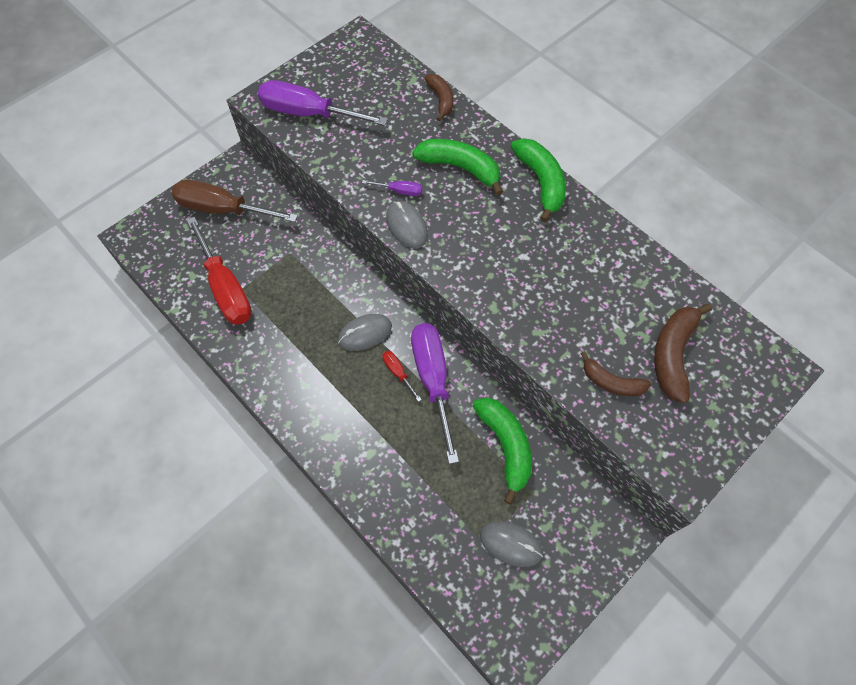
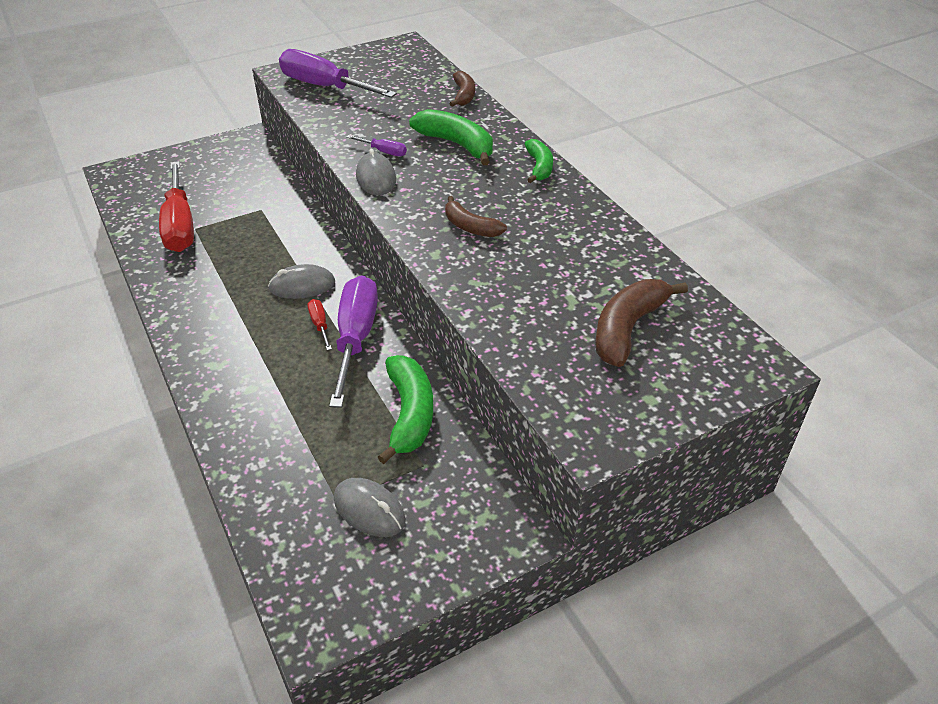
camera: 15 degrees right, 20 degrees down
brown screwdriver [172,179,298,222] -> none
green banana [511,138,566,222] -> green banana [525,139,553,183], size x0.63
brown banana [581,351,651,396] -> brown banana moved to [445,196,507,237]

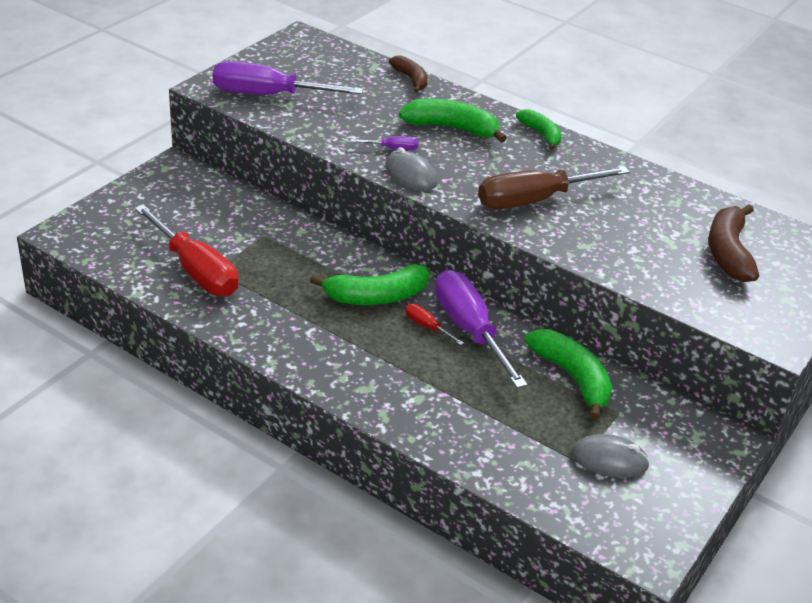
camera: 30 degrees left, 5 degrees down
grey mouse [268,264,335,299] -> green banana [310,264,429,305]
brown banana [445,196,507,237] -> brown screwdriver [478,166,630,209]

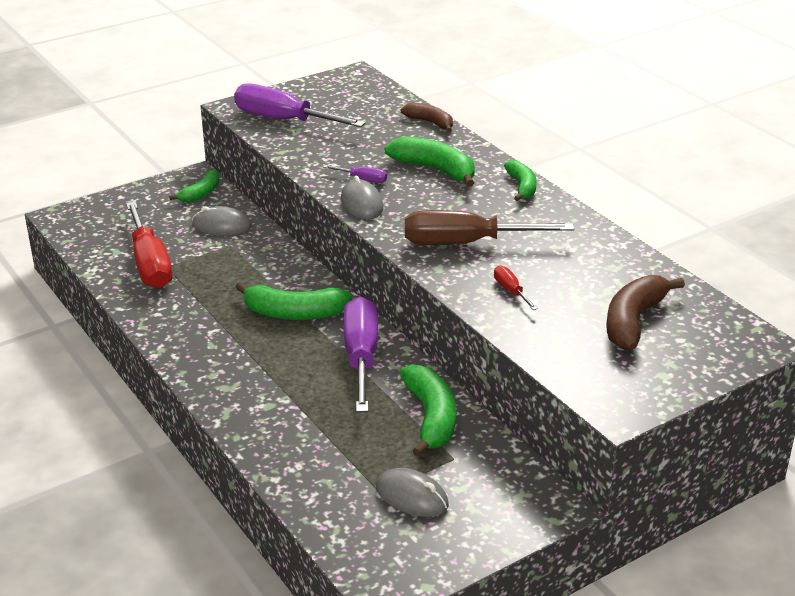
camera: 25 degrees right, 5 degrees down
brown banana [389,55,428,93] -> brown banana turned 45 degrees counterclockwise [401,103,453,132]
red screwdriver [405,304,464,345] -> red screwdriver moved to [494,266,538,310]
none -> green banana [169,169,219,202]
none -> grey mouse [192,206,252,236]

